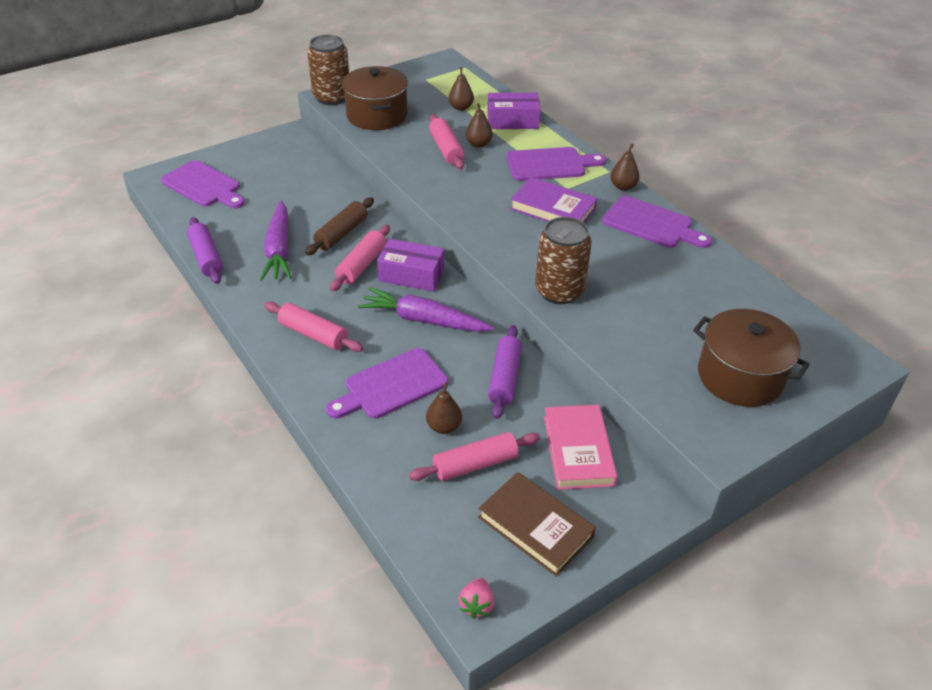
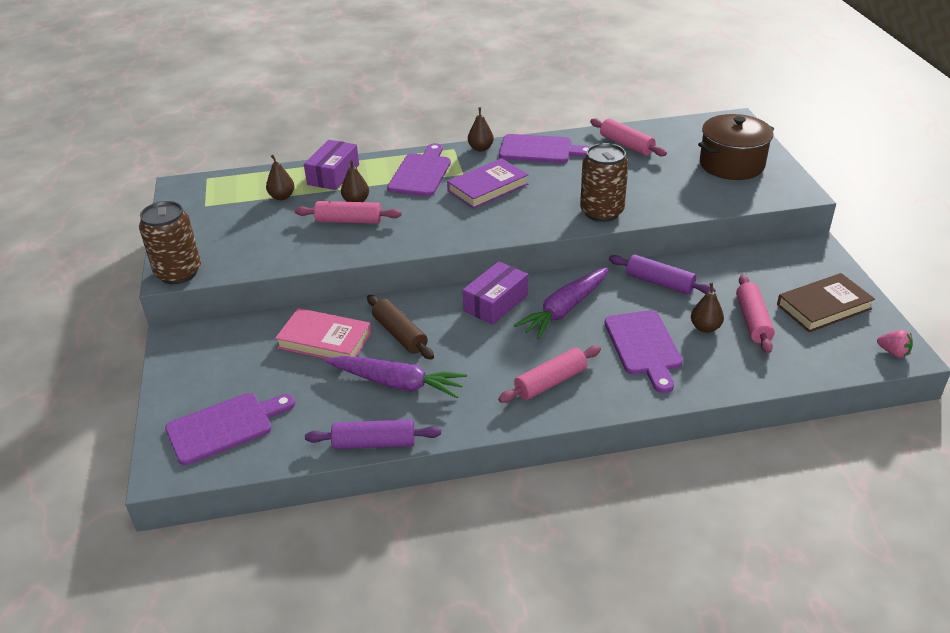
camera: 65 degrees left, 5 degrees down
pink rolling pin [330,225,390,291] -> pink rolling pin moved to [590,118,667,156]
brown pot [342,66,408,130] -> none
pink book [544,405,617,490] -> pink book moved to [275,308,371,359]
purple cutting board [602,196,712,248] -> purple cutting board turned 45 degrees clockwise [499,134,590,163]

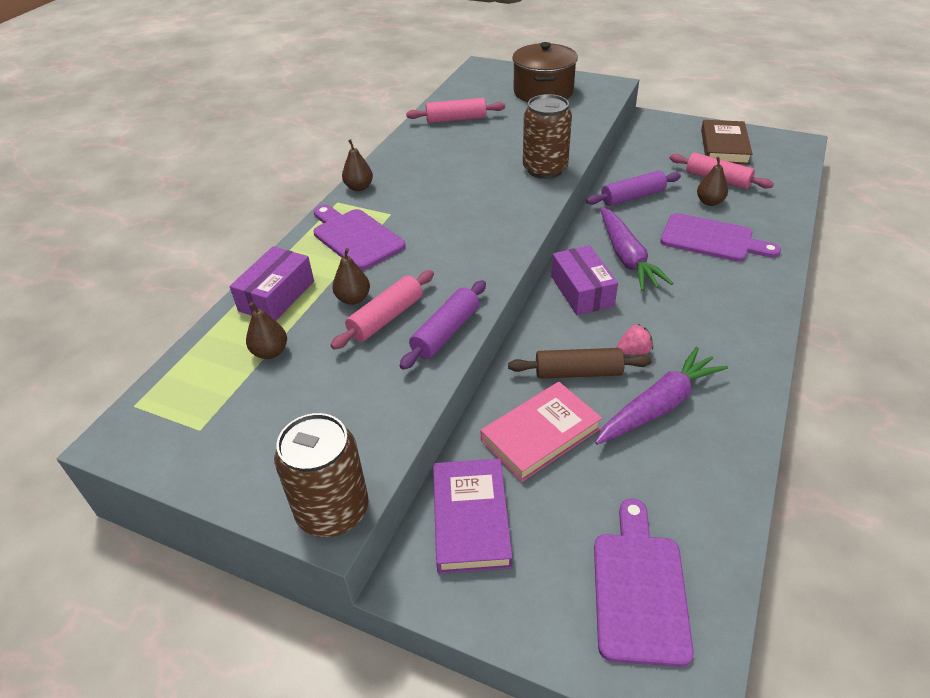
camera: 55 degrees left, 5 degrees up
purple box [304,140,359,190] -> purple box turned 60 degrees clockwise [230,246,314,321]
purple rolling pin [305,420,441,449] -> purple rolling pin moved to [399,280,486,370]
purple book [447,158,528,209] -> purple book moved to [433,459,512,574]
pink rolling pin [498,346,601,403] -> none
purple cutting board [499,134,590,163] -> none
pink strawberry [877,330,913,358] -> pink strawberry moved to [617,324,653,355]

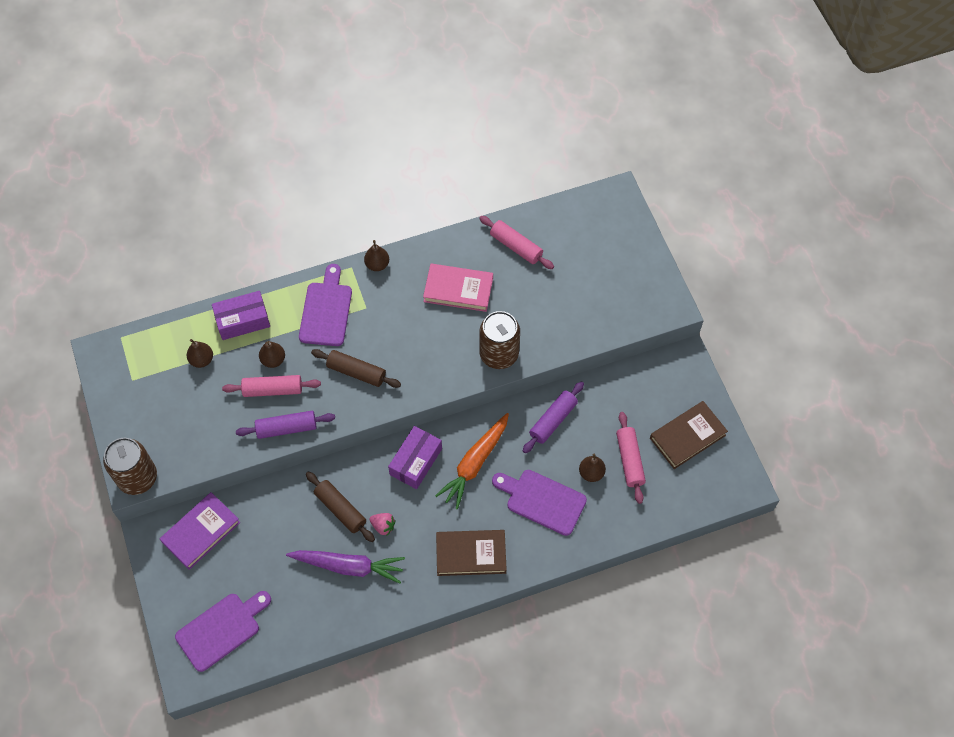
camera: 45 degrees right, 20 degrees up
pink book [481,382,602,482] -> pink book moved to [423,263,493,312]
brown pot [512,42,578,102] -> none
purple rolling pin [586,171,681,206] -> purple rolling pin turned 75 degrees counterclockwise [523,381,584,453]
purple carrot [600,207,674,291] -> orange carrot [435,413,509,509]
purple cutting board [660,213,781,262] -> purple cutting board turned 135 degrees clockwise [492,470,587,536]
none -> brown rolling pin [311,349,401,388]
none -> brown book [436,530,507,576]

